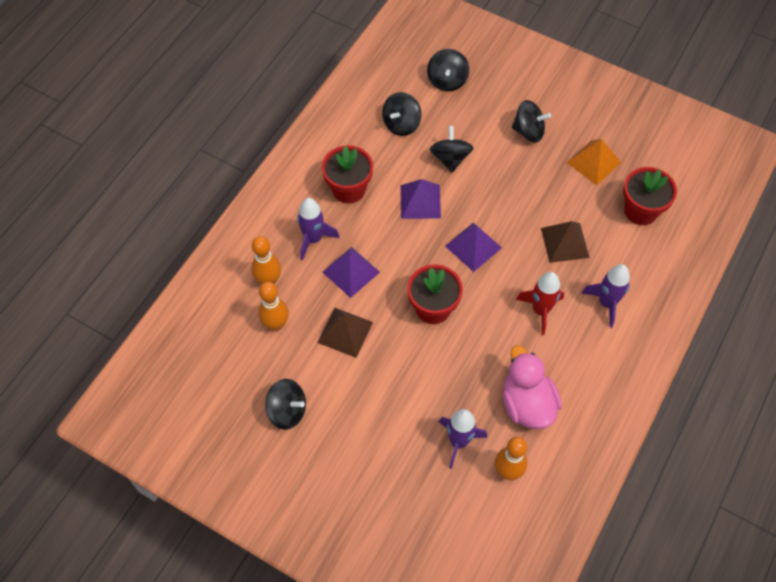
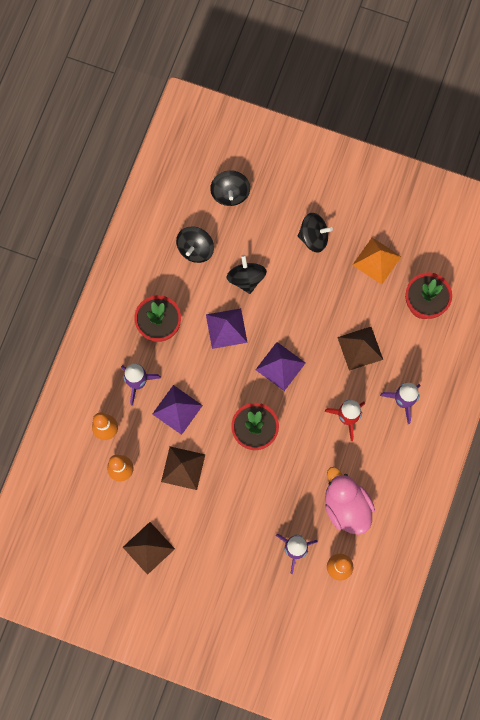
camera: 10 degrees left, 15 degrees up
black spinning top [265,379,306,430] -> brown pyramid [123,522,175,575]

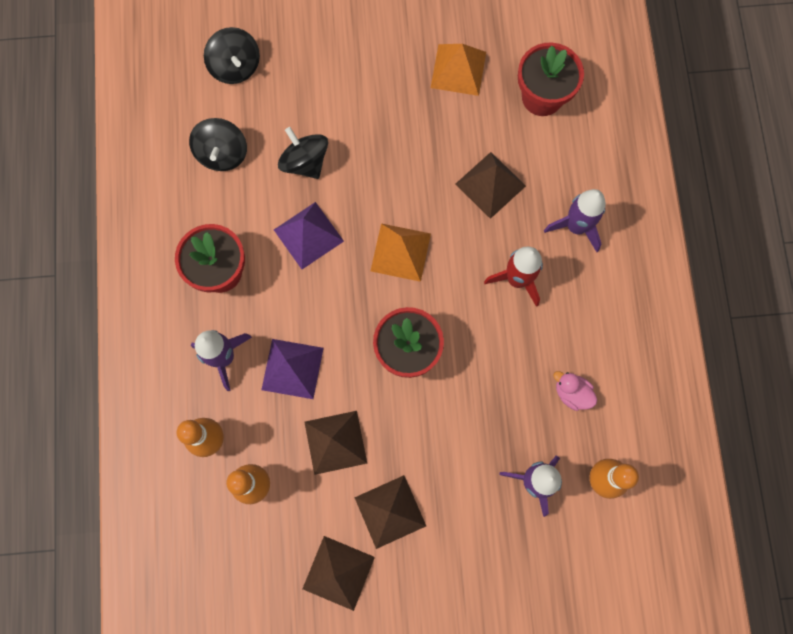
camera: 25 degrees left, 0 degrees up
purple pyramid [256,342,305,391] -> orange pyramid [371,223,431,282]
black spinning top [298,213,333,253] -> none
pink duck [325,467,375,535] -> pink duck [553,371,597,411], size x0.50
none -> brown pyramid [354,475,426,549]

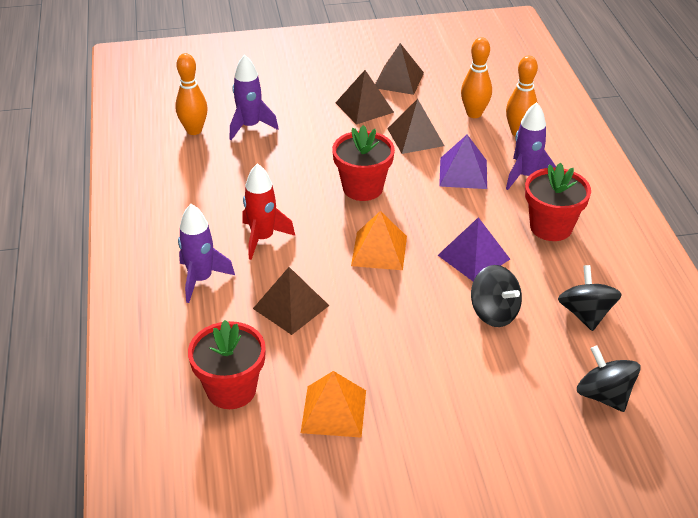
camera: 175 degrees right, 35 degrees down
pink duck [553,371,597,411] -> none

